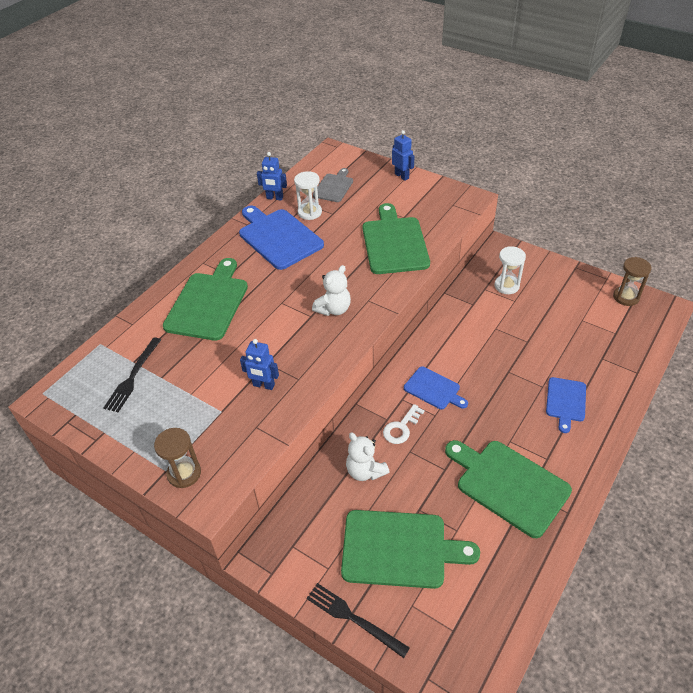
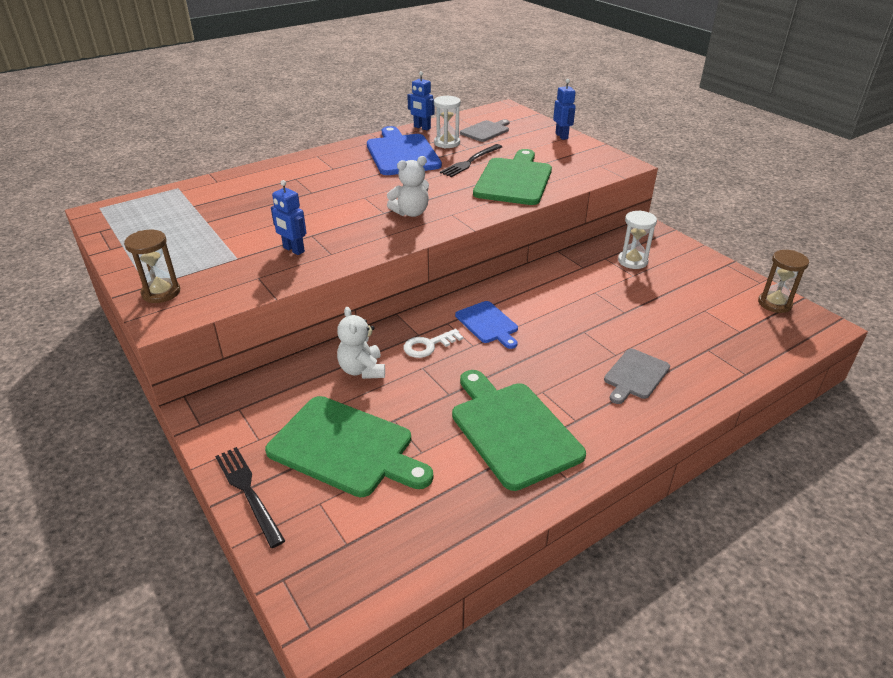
camera: 20 degrees right, 10 degrees down
black fork [104,337,161,412] -> black fork moved to [440,144,502,177]
green cutting board [163,258,248,341] -> none
blue cutting board [546,377,586,433] -> grey cutting board [604,348,670,404]

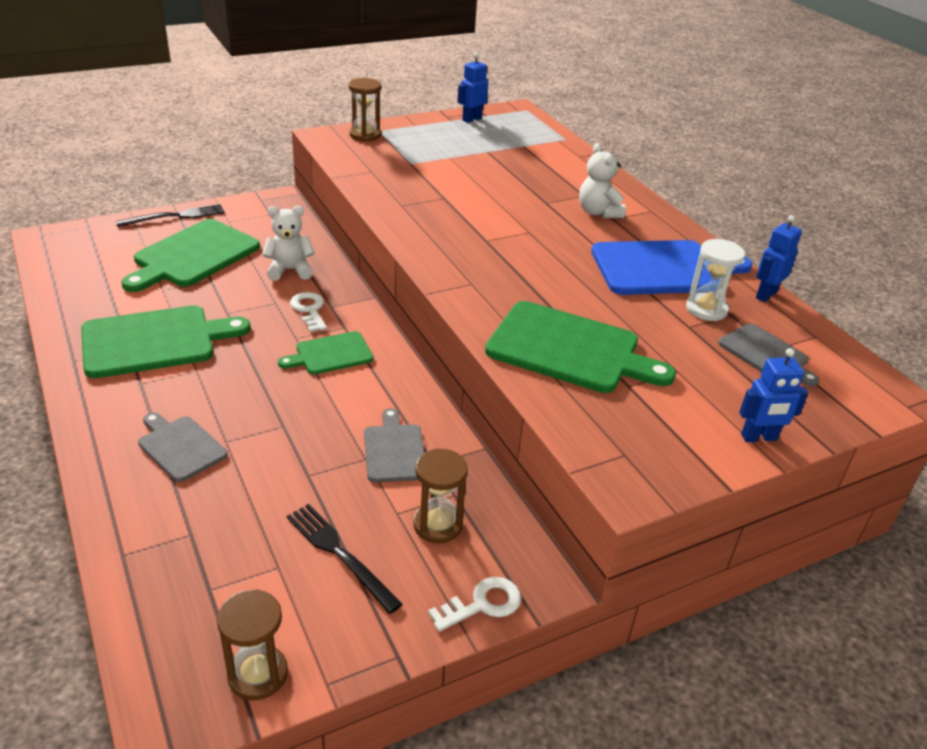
camera: 95 degrees right, 0 degrees up
blue robot [271,180,306,255] -> blue robot moved to [458,53,488,123]
white teddy bear [387,156,429,217] -> white teddy bear moved to [579,143,626,218]
black fork [440,144,502,177] -> black fork moved to [287,504,403,614]
blue cutting board [455,301,518,349] -> green cutting board [278,331,374,375]
white hourglass [618,210,657,269] -> brown hourglass [413,449,468,543]
none -> grey cutting board [364,408,424,483]
none -> white key [428,577,521,632]

